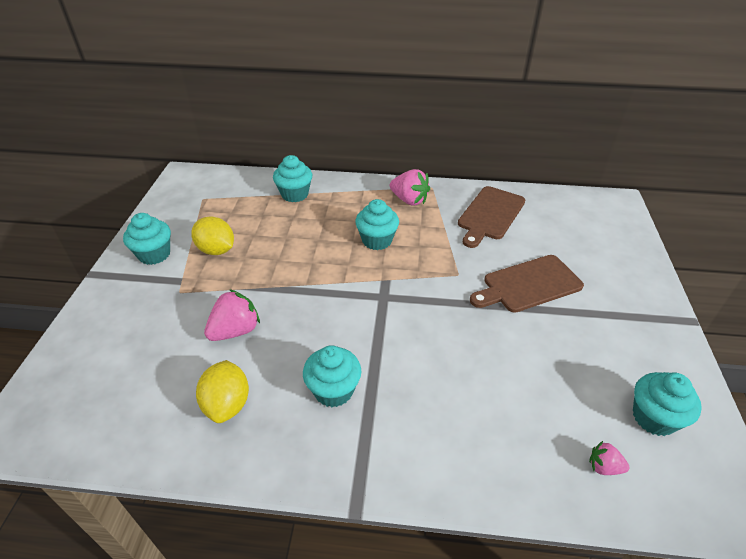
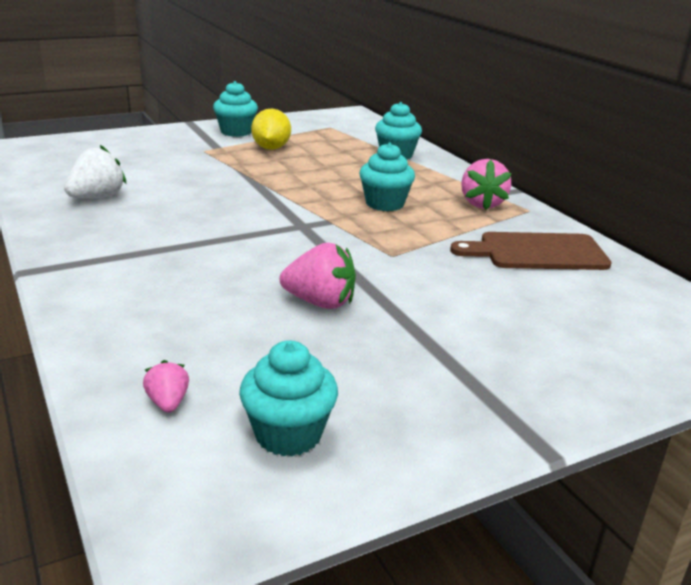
camera: 55 degrees right, 15 degrees down
yellow lemon [196,360,249,423] -> white strawberry [64,145,126,198]
pink strawberry [204,289,260,341] -> pink strawberry moved to [280,243,356,309]
turquoise cupcake [303,345,361,407] -> none
brown cutting board [470,255,584,313] -> none

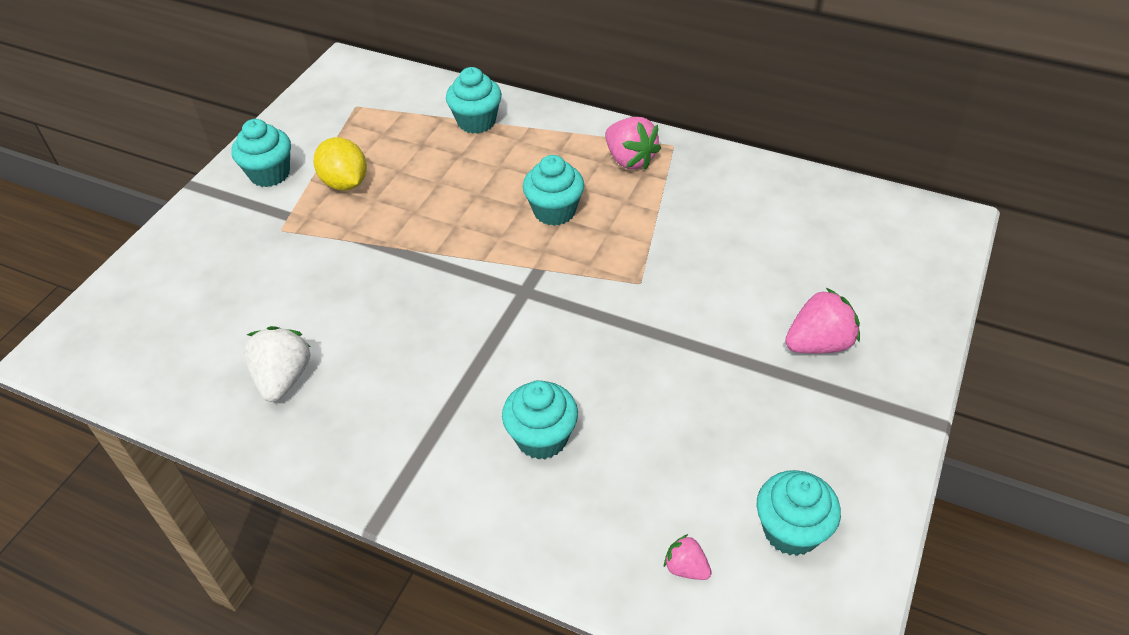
camera: 35 degrees left, 20 degrees up
pink strawberry [280,243,356,309] -> pink strawberry moved to [785,288,860,353]
brown cutting board [450,232,612,270] -> none
none -> turquoise cupcake [502,380,578,459]

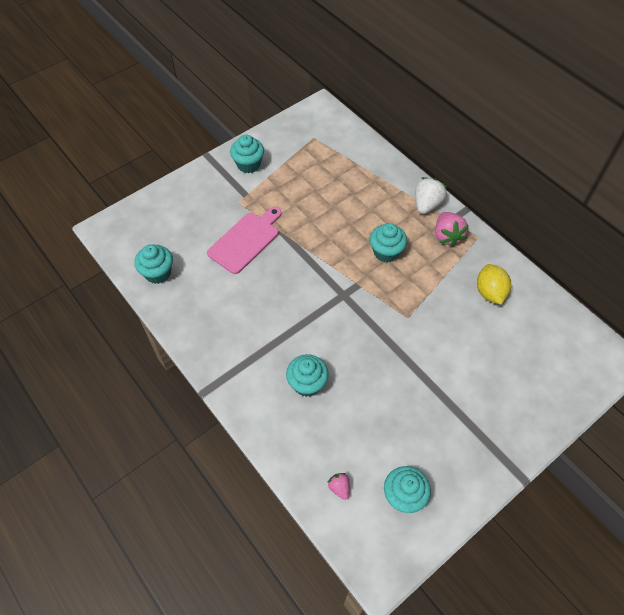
camera: 25 degrees right, 10 degrees up
white strawberry [244,326,310,402] -> white strawberry moved to [415,177,447,214]
yellow lemon [314,137,367,191] -> yellow lemon moved to [477,264,511,305]
turquoise cupcake [446,67,502,134] -> turquoise cupcake moved to [134,244,173,284]
pink strawberry [785,288,860,353] -> none
none -> pink cutting board [207,207,282,274]

